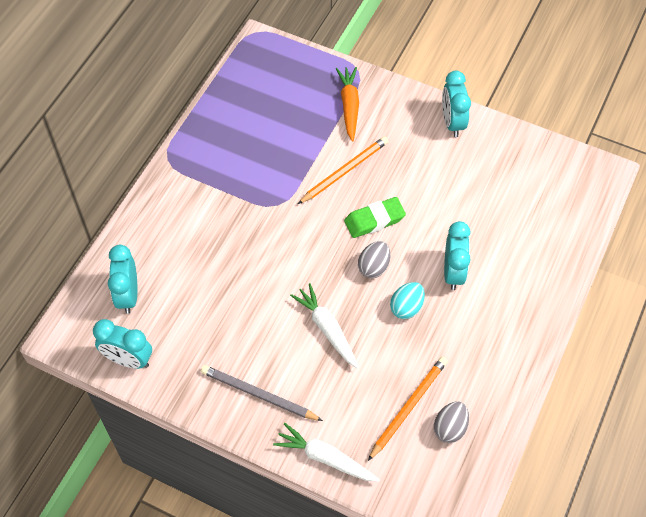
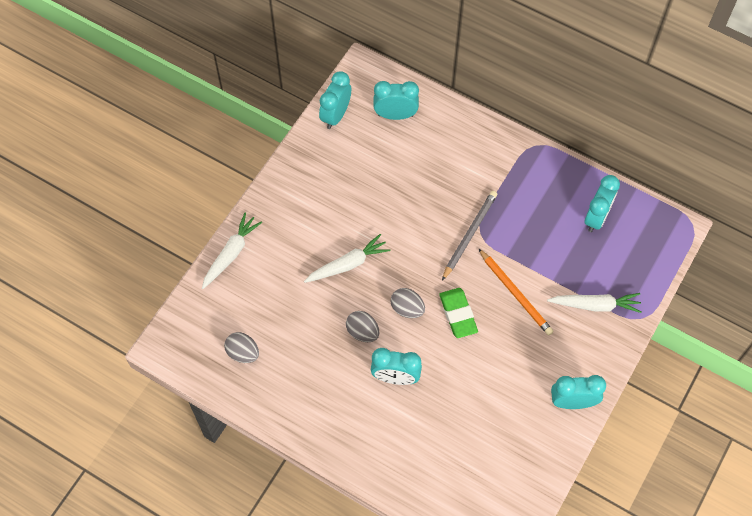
camera: 95 degrees right, 5 degrees up
grey pencil [201,365,323,421] -> grey pencil moved to [442,191,497,281]
orange carrot [336,67,359,141] -> white carrot [547,293,642,313]
orange pencil [368,357,448,461] -> none
turquoise egg [390,282,425,319] -> grey egg [346,311,379,342]
none -> turquoise clock [585,175,620,232]

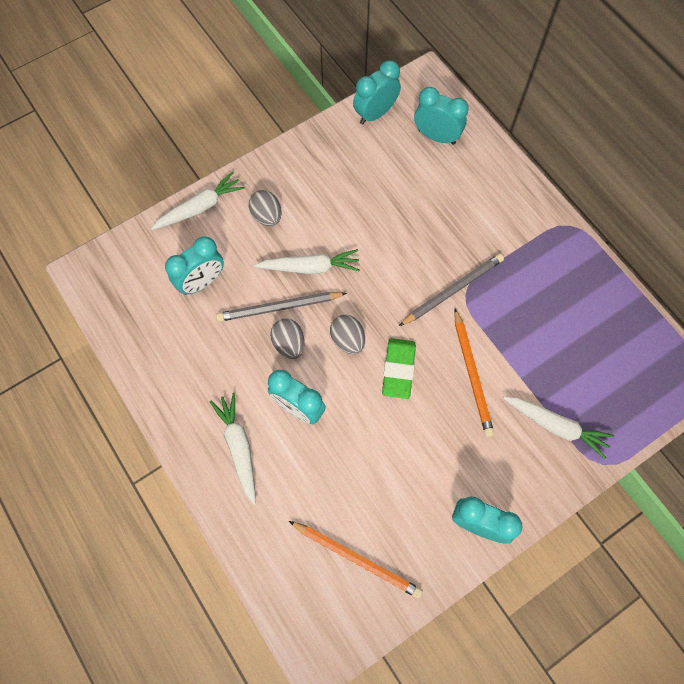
camera: 25 degrees right, 5 degrees up
grey egg [224,332,259,363] -> grey egg moved to [249,190,282,226]
turquoise clock [585,175,620,232] -> turquoise clock moved to [165,236,224,295]
none -> white carrot [209,393,256,505]
none -> grey pencil [216,292,347,322]
none -> orange pencil [289,521,423,599]

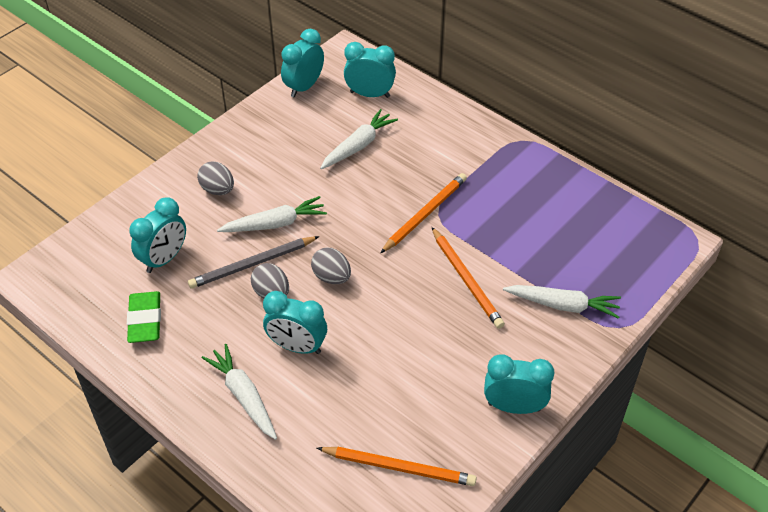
camera: 15 degrees left, 20 degrees down
white carrot [151,172,245,230] -> white carrot moved to [320,109,398,169]
green eraser [382,338,416,399] -> green eraser moved to [127,291,161,343]
grey pencil [399,254,504,326] -> orange pencil [380,173,467,253]

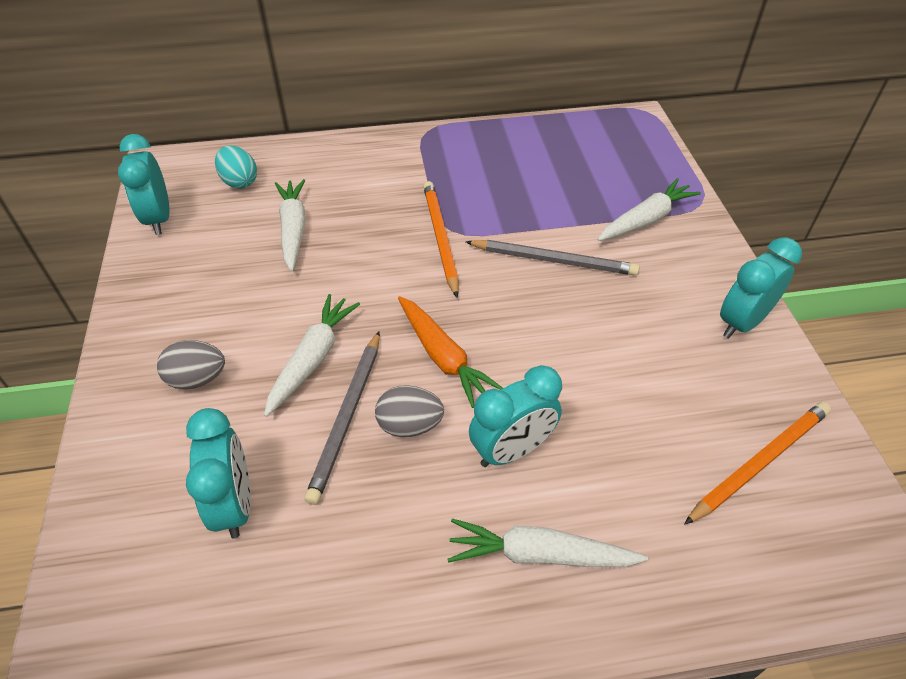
camera: 50 degrees left, 0 degrees up
green eraser [127,291,161,343] -> none
grey egg [311,248,351,284] -> orange carrot [398,296,503,408]
turquoise clock [344,42,396,98] -> turquoise egg [215,146,257,189]
orange pencil [432,227,505,329] -> grey pencil [466,240,639,275]

